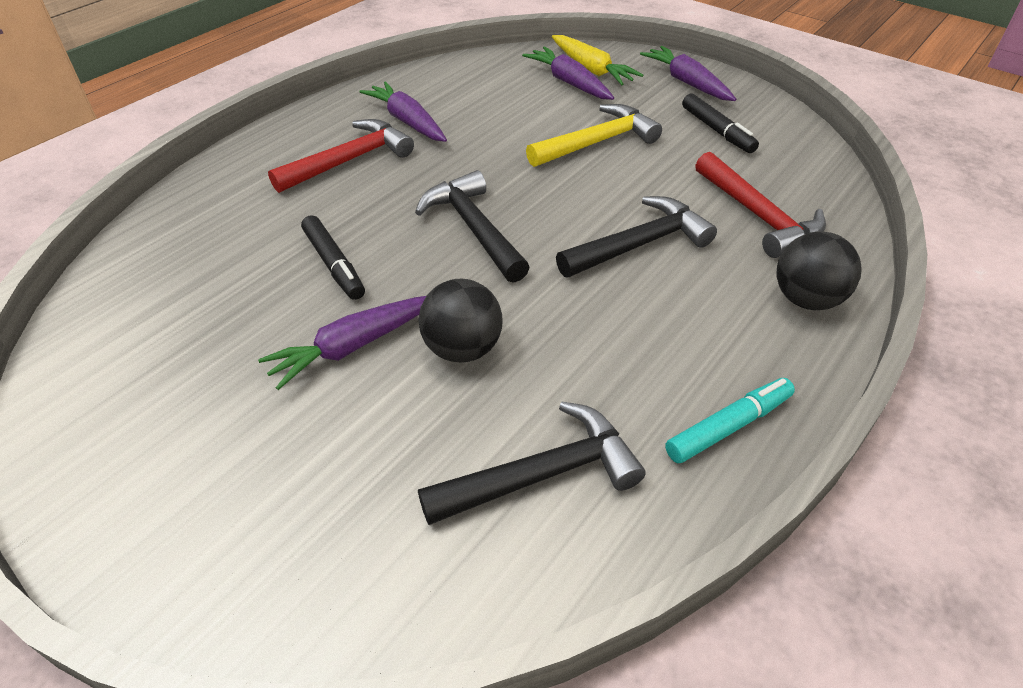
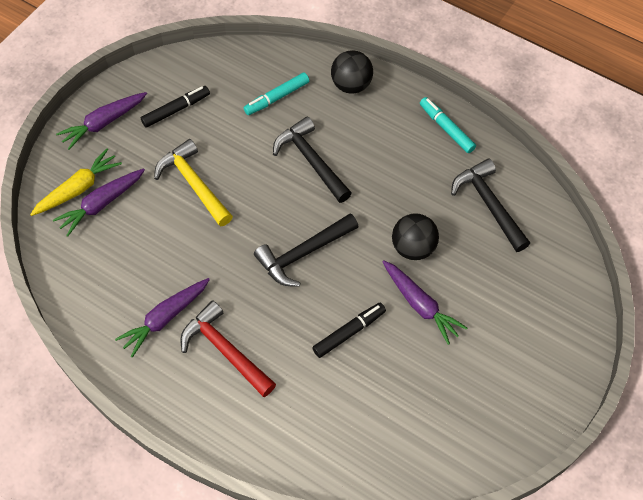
camera: 95 degrees left, 15 degrees up
red hammer [695,152,826,258] -> turquoise marker [244,72,309,115]

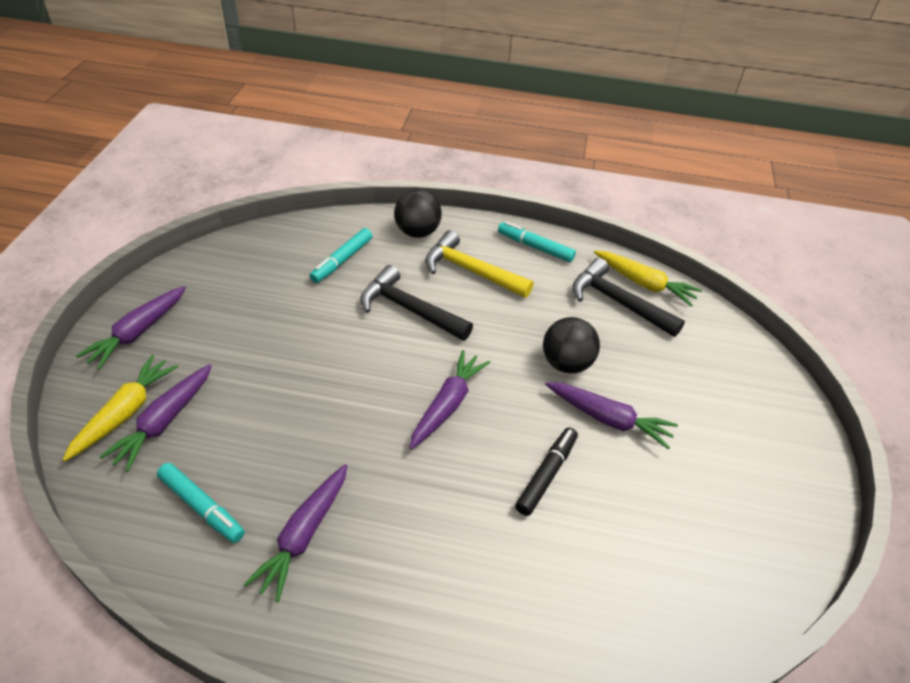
camera: 25 degrees left, 15 degrees down
black marker [141,86,210,128] -> none
yellow hammer [154,139,233,227] -> yellow hammer moved to [425,230,534,298]
red hammer [180,300,276,397] -> none
black hammer [254,213,359,287] -> purple carrot [409,350,490,449]
none -> turquoise marker [157,463,245,543]
none -> yellow carrot [594,250,702,306]

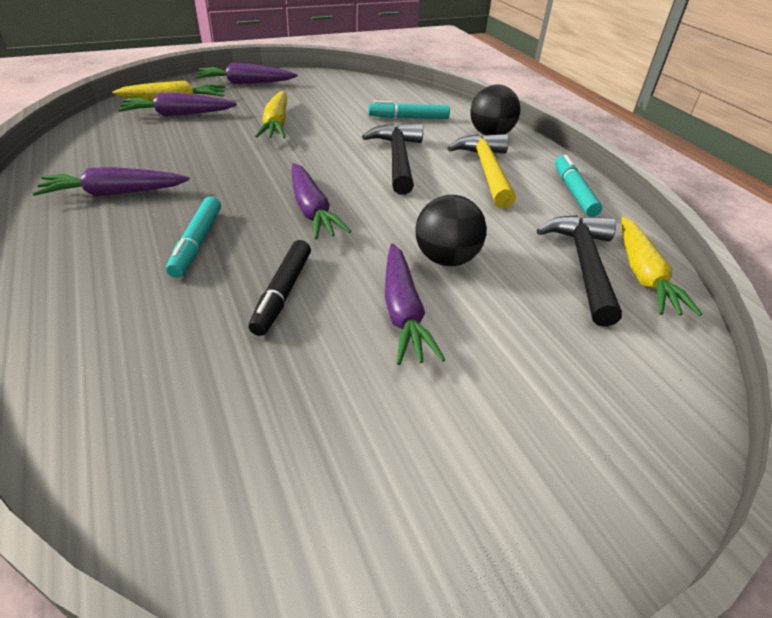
camera: 55 degrees right, 5 degrees down
turquoise marker [157,463,245,543] -> turquoise marker moved to [166,196,221,278]
purple carrot [409,350,490,449] -> purple carrot turned 75 degrees clockwise [291,163,351,239]
black marker [515,427,578,516] -> black marker turned 105 degrees clockwise [248,240,311,336]
none -> yellow carrot [255,91,287,138]

